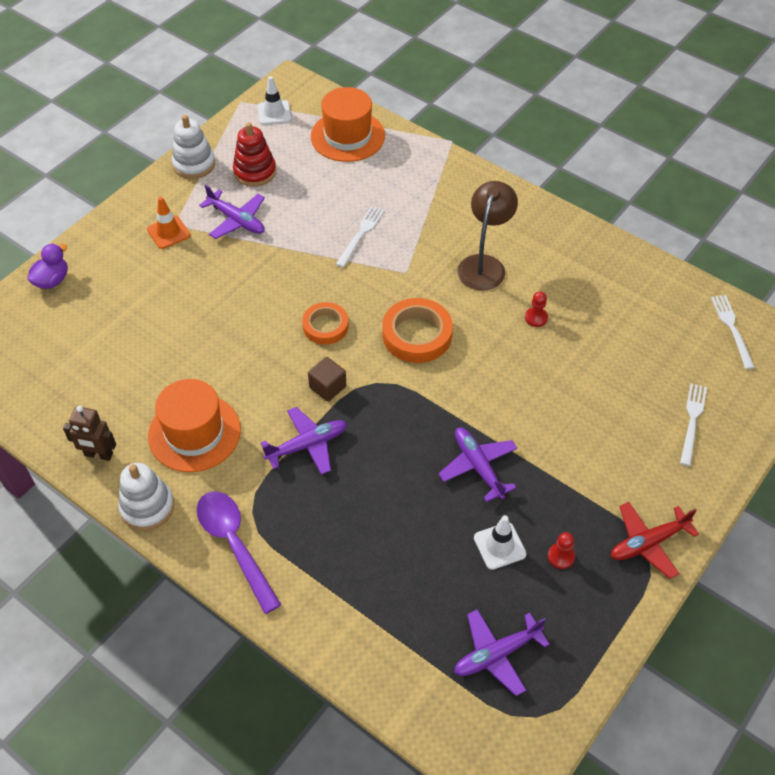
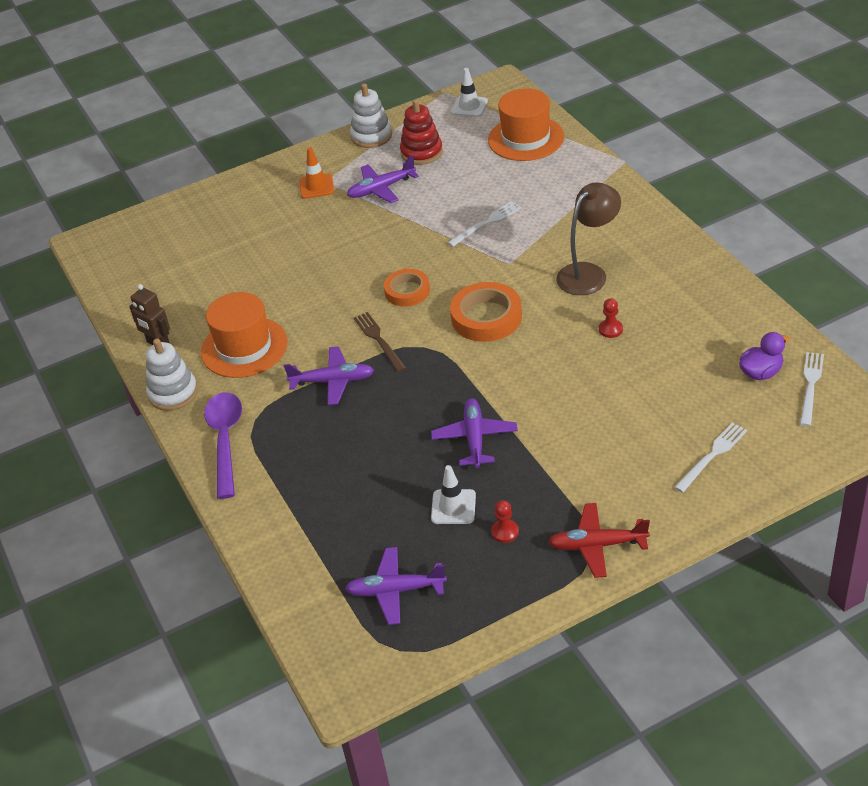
camera: 30 degrees right, 10 degrees down
purple duck [27,244,68,289] -> purple duck moved to [739,332,790,380]
purple plane [199,185,265,239] -> purple plane turned 90 degrees clockwise [347,156,419,203]
brown cube [308,357,346,402] -> brown fork [354,312,406,372]

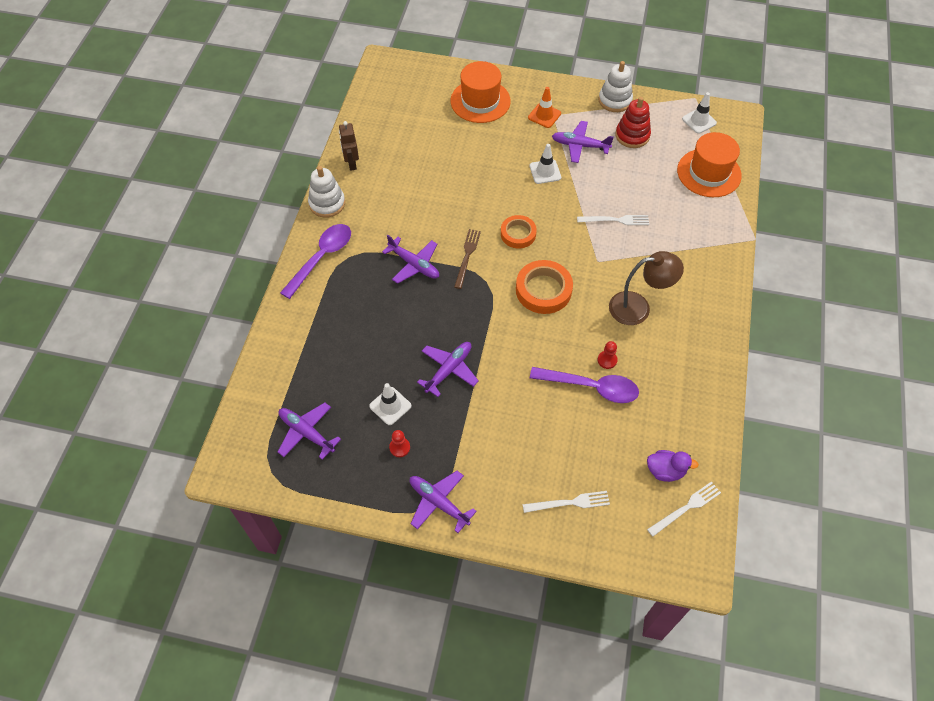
camera: 35 degrees right, 15 degrees up
orange hat [201,292,288,378] -> orange hat moved to [451,61,511,123]
red plane [548,503,650,578] -> purple plane [410,471,477,533]
none -> white traffic cone [530,144,561,184]
none -> purple spoon [530,367,639,403]

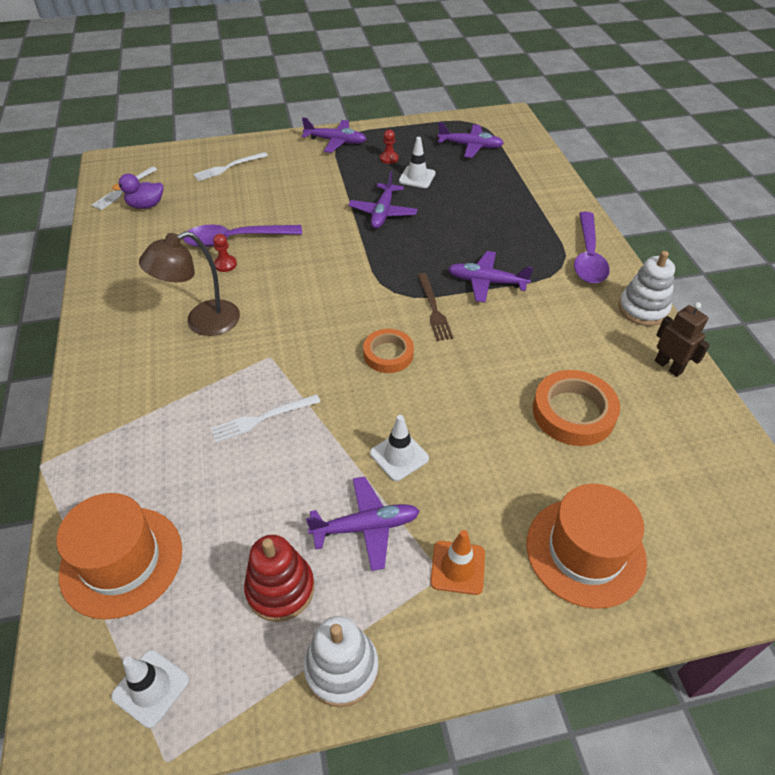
camera: 155 degrees right, 10 degrees down
orange tape [516,260,573,314] -> orange tape moved to [533,370,620,446]

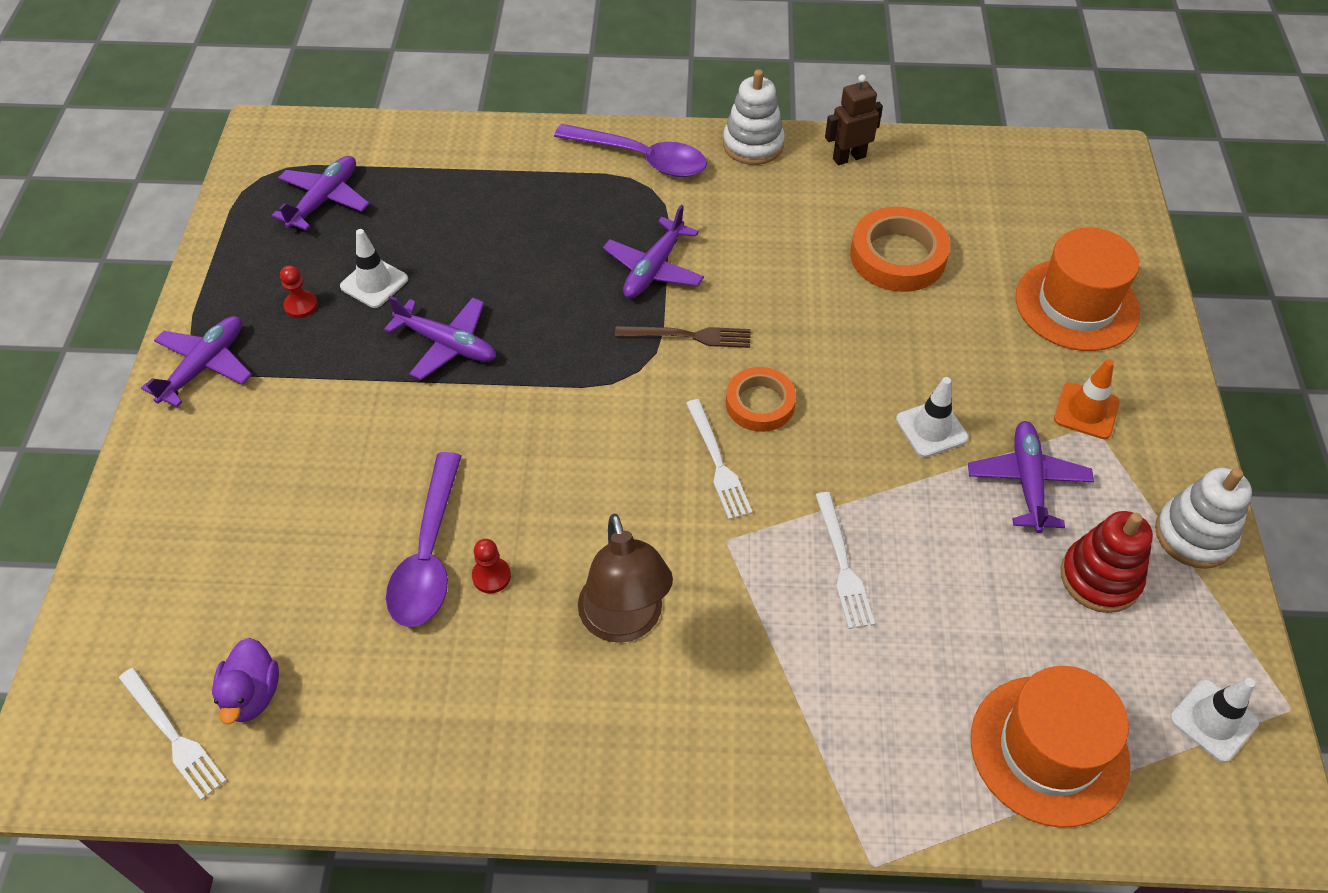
camera: 75 degrees left, 5 degrees up
white fork [193,152,268,181] -> white fork moved to [686,399,753,520]

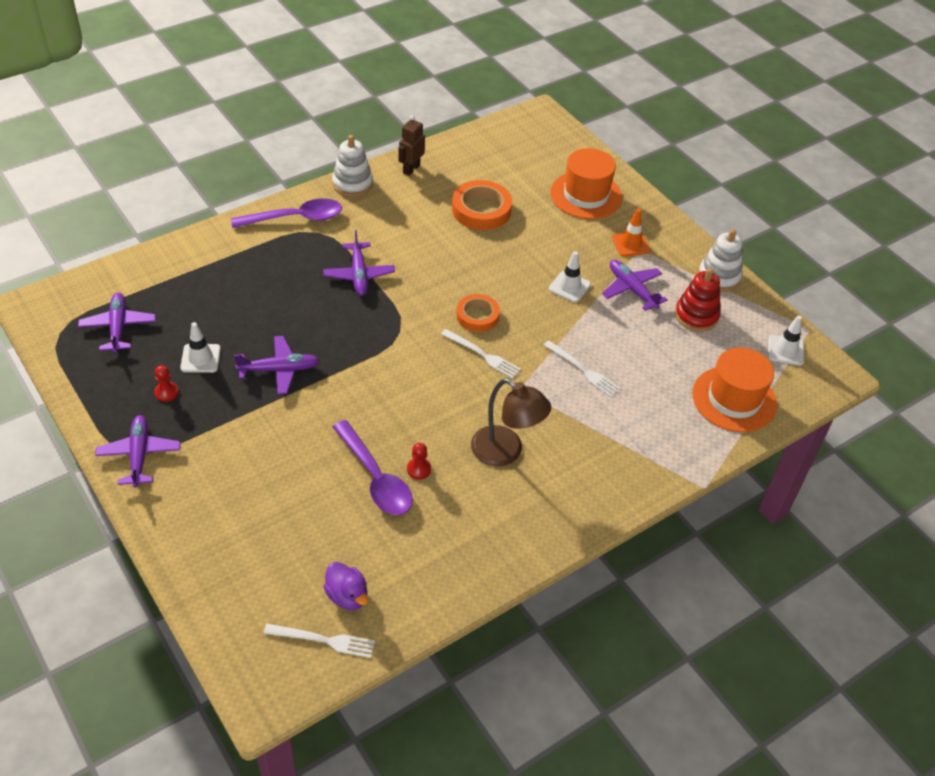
camera: 40 degrees left, 5 degrees down
brown fork [615,326,751,348] -> none

